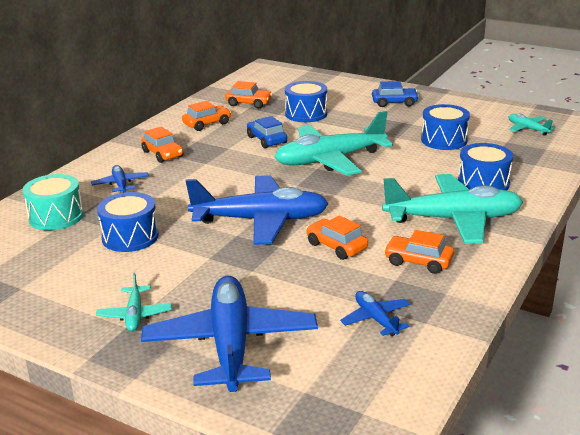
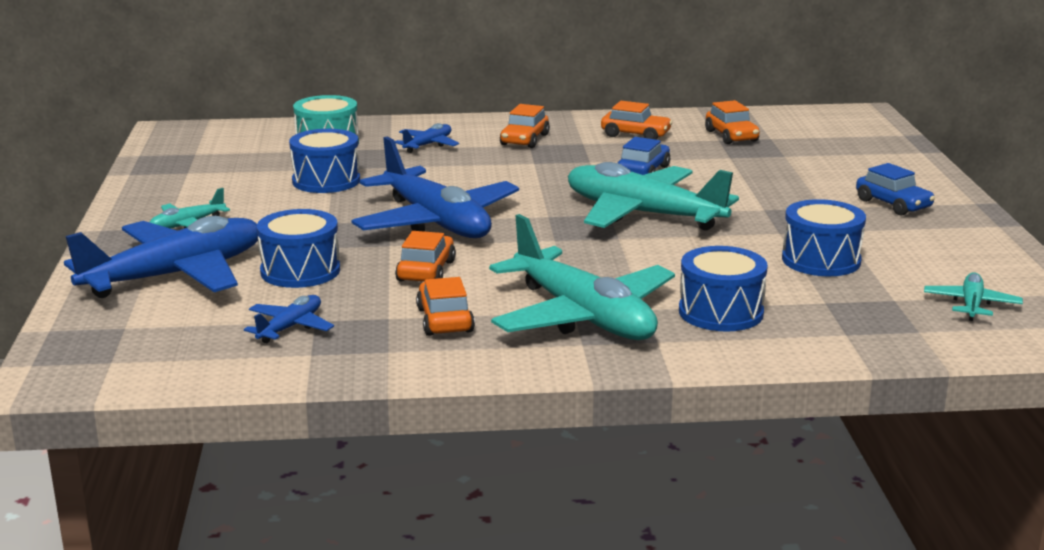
camera: 55 degrees right, 5 degrees down
blue drum [285,81,327,122] -> blue drum moved to [257,209,340,288]

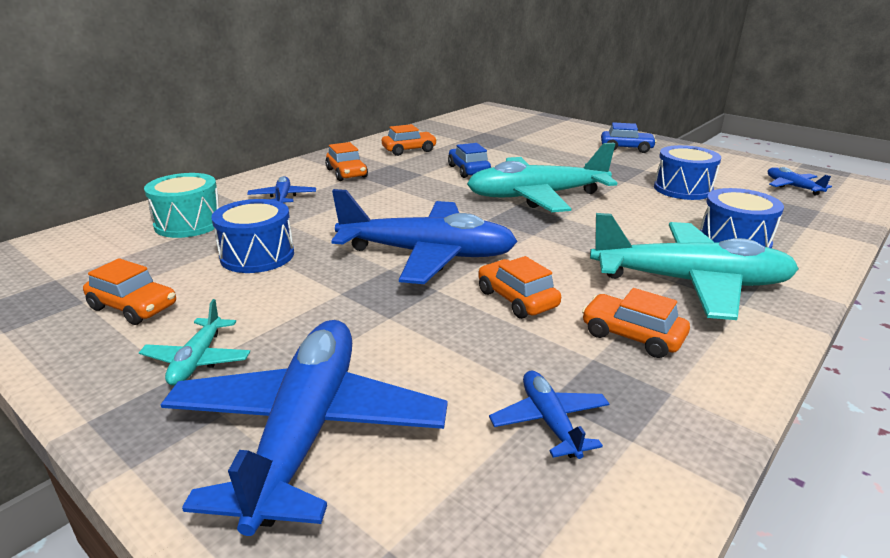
camera: 45 degrees left, 5 degrees up
blue drum [257,209,340,288] -> none
orange car [705,100,760,144] -> orange car moved to [83,258,176,325]
turquoise plane [924,272,1023,321] -> blue plane [768,167,832,196]

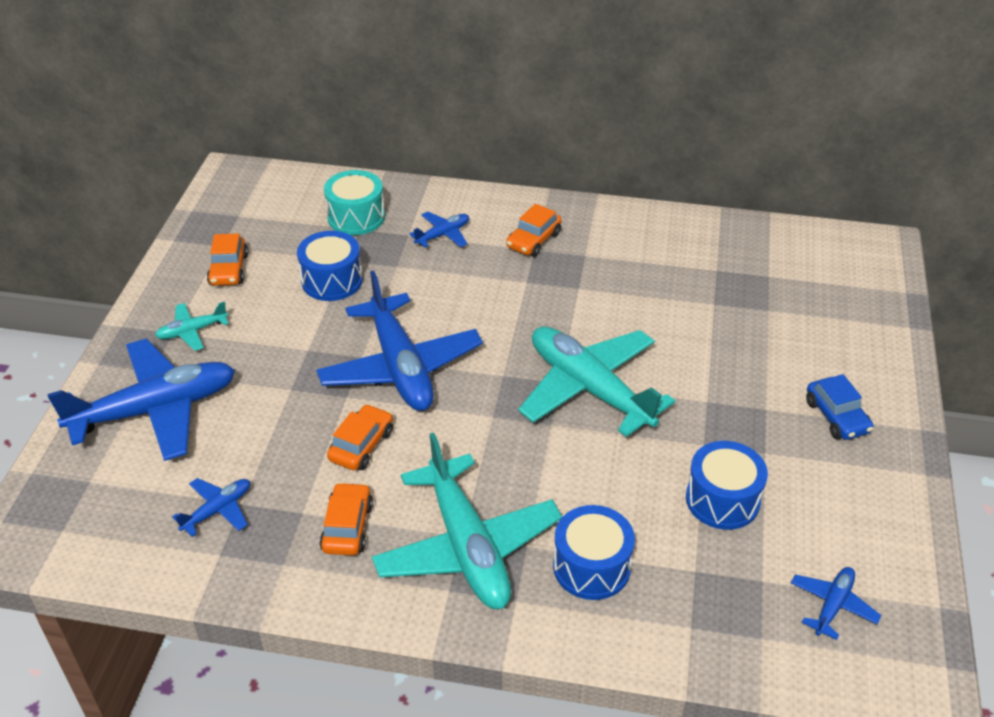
camera: 60 degrees right, 15 degrees up
orange car [382,124,437,156] -> none
blue car [448,143,491,178] -> none

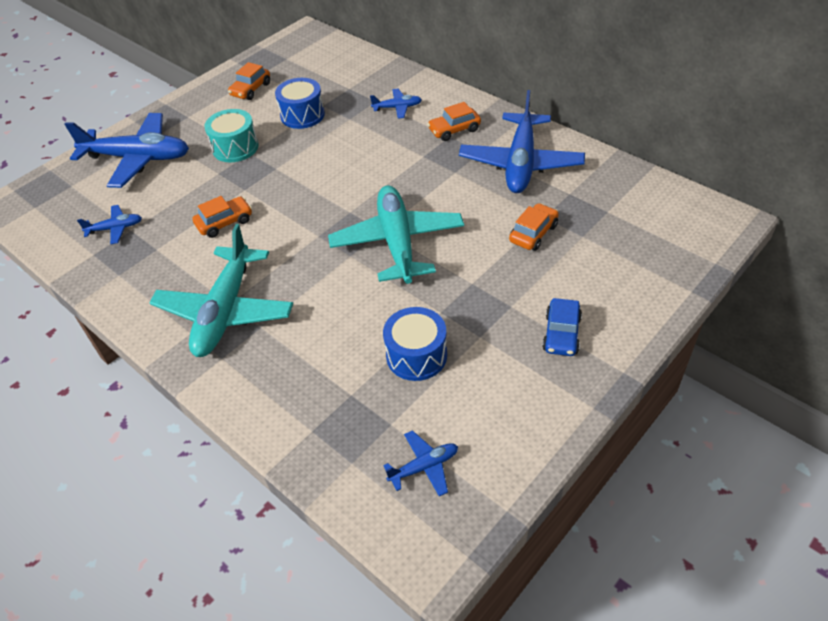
camera: 35 degrees right, 5 degrees up
turquoise plane [155,302,229,351] -> none
blue plane [316,271,483,411] -> blue plane moved to [459,90,585,193]
orange car [319,482,373,555] -> orange car moved to [509,203,559,251]
turquoise drum [324,170,385,235] -> turquoise drum moved to [204,109,259,162]
blue drum [553,505,635,600] -> none

